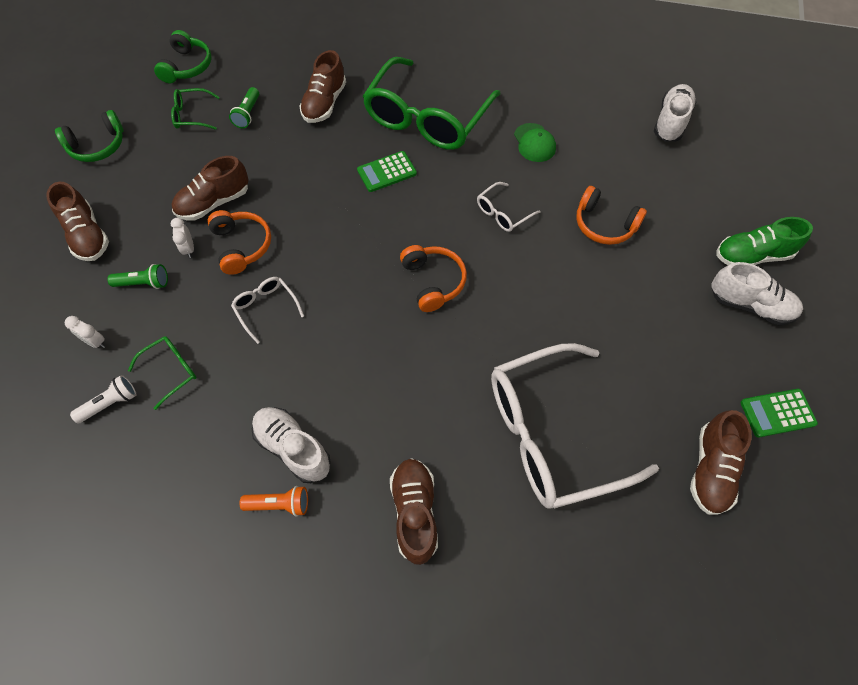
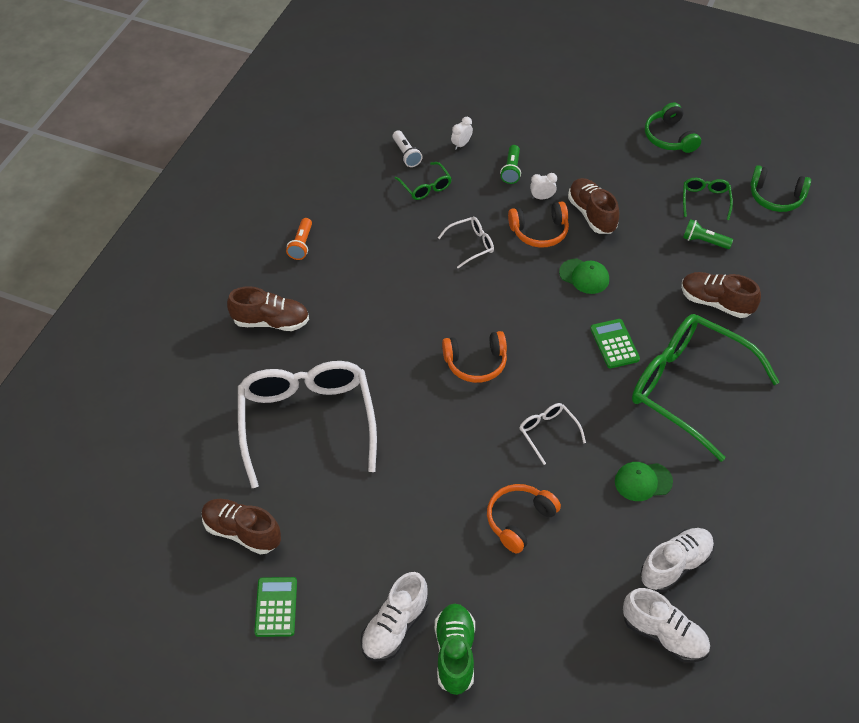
camera: 100 degrees right, 10 degrees down
brown shoe [46,182,109,261] -> none
white shoe [252,407,331,483] -> white shoe moved to [640,528,714,592]
none -> green cap [559,259,609,294]

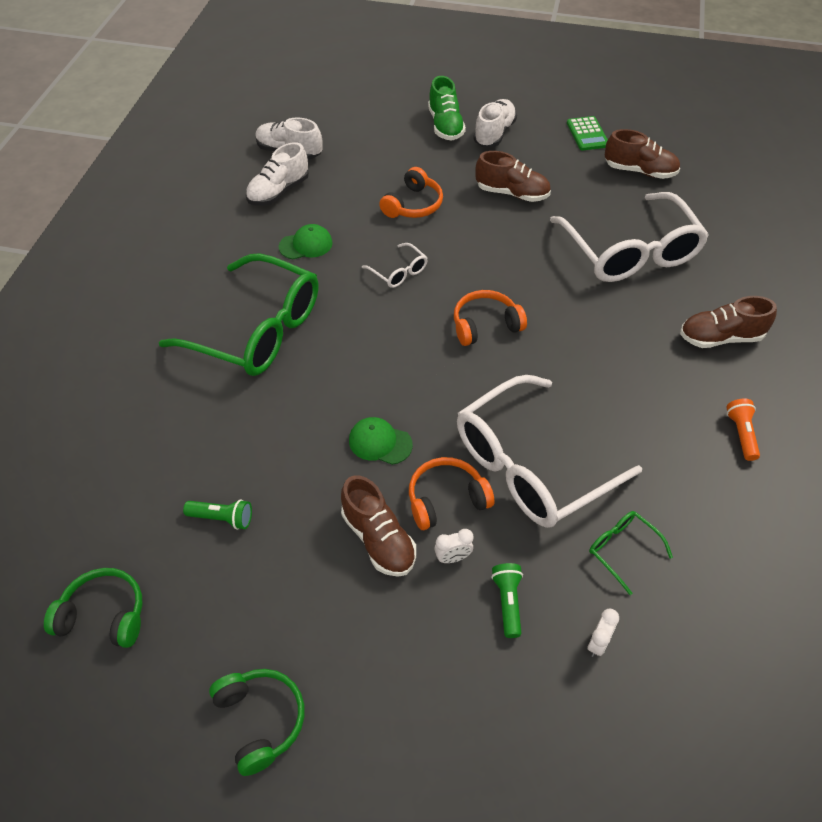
camera: 170 degrees right, 0 degrees up
white flashlight [393,130,423,167] -> none
white glasses [438,217,494,268] -> white glasses [457,375,642,528], size x2.38
green calculator [590,319,640,368] -> none
brown shoe [681,272,761,318] -> brown shoe moved to [476,151,551,202]
green glasses [683,178,733,220] -> none

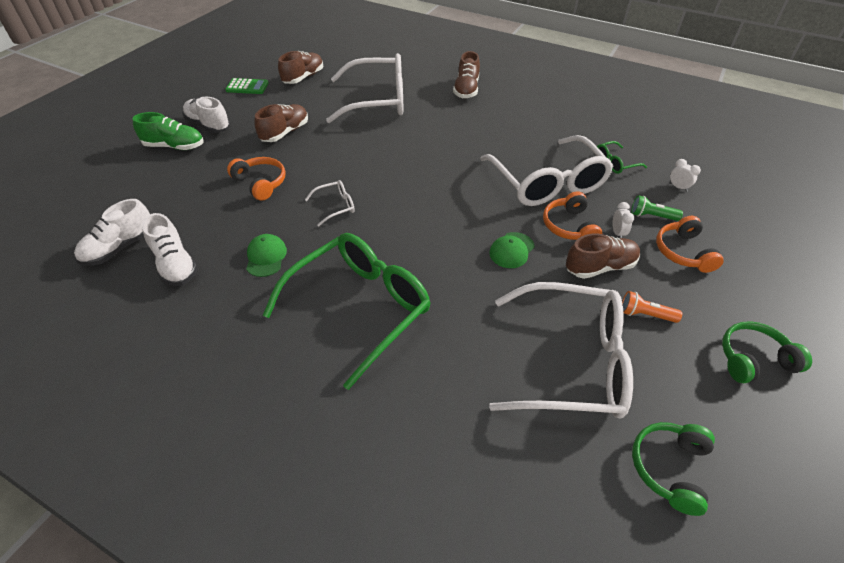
camera: 75 degrees left, 5 degrees down
green flashlight [183,499,252,530] -> white glasses [489,282,633,418]
orange headphones [454,290,527,346] -> orange headphones moved to [656,216,724,273]
orange flashlight [726,399,760,461] -> orange flashlight moved to [622,291,682,323]

